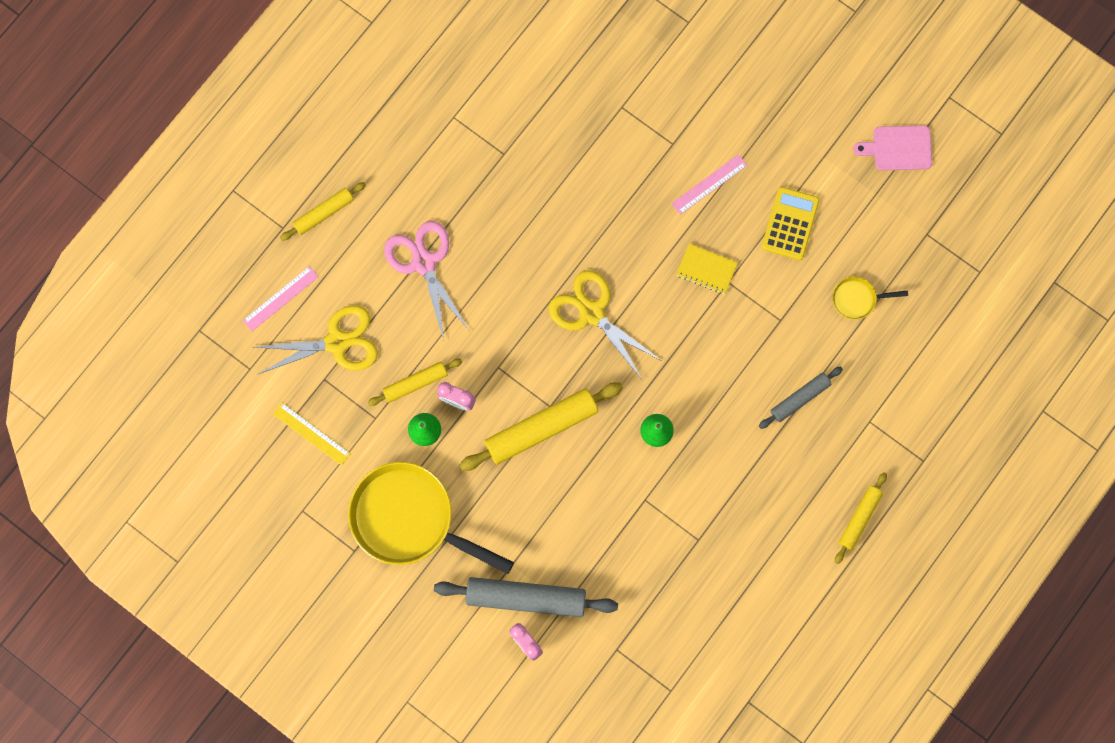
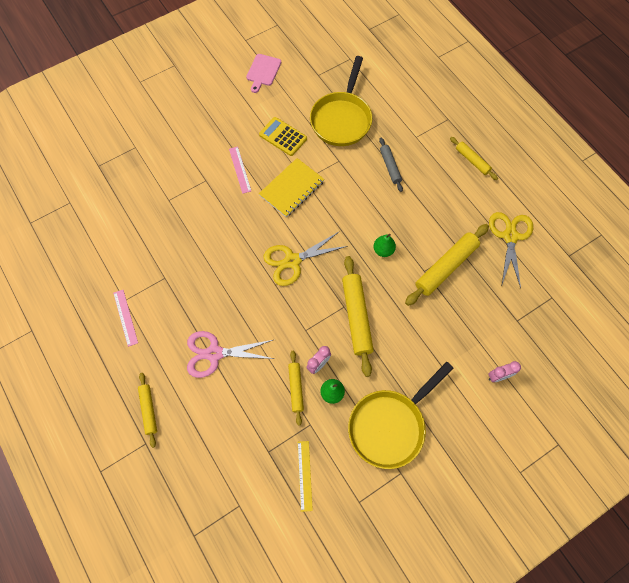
camera: 70 degrees left, 10 degrees down
pink ruler [243,266,319,331] -> pink ruler moved to [113,290,138,347]
yellow scissors [255,305,378,374] -> yellow scissors moved to [489,212,533,288]
yellow ruler [273,403,351,466] -> yellow ruler turned 60 degrees counterclockwise [298,441,313,512]
grey rolling pin [434,577,618,617] -> none
yellow notebook [676,244,738,294] -> yellow notebook [259,158,324,217], size x1.66
yellow pan [833,277,908,320] -> yellow pan [310,56,372,146], size x2.28
none -> yellow rolling pin [405,224,489,306]

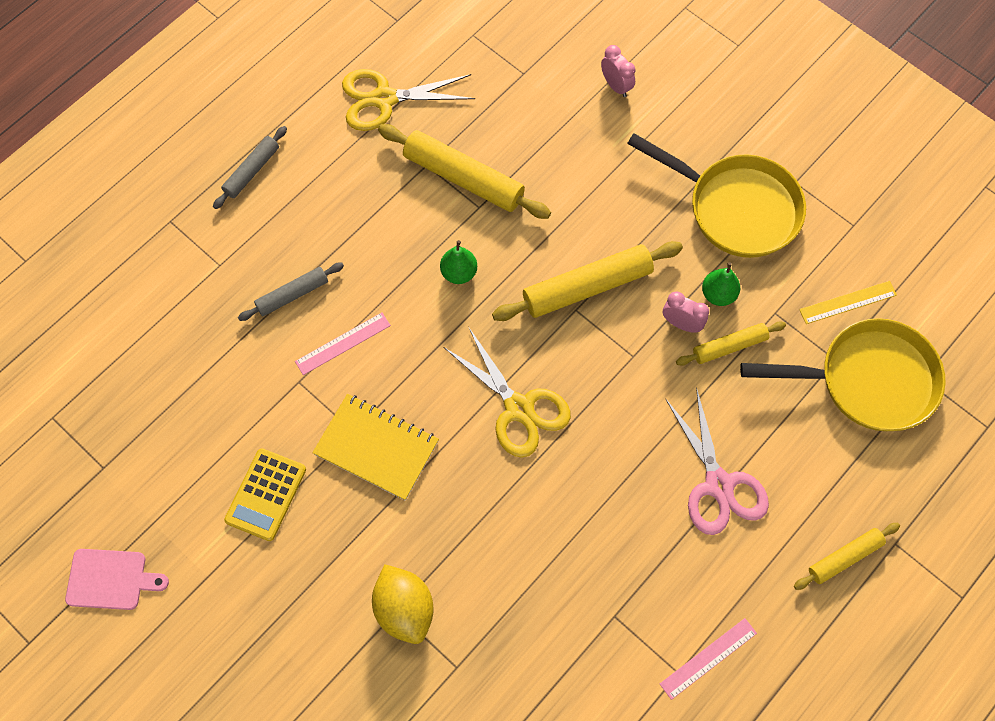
camera: 105 degrees left, 0 degrees up
pink ruler [229,147,251,194] -> pink ruler moved to [295,313,391,375]
yellow pan [310,56,372,146] -> yellow pan moved to [740,318,946,431]
yellow rolling pin [450,137,498,180] -> grey rolling pin [213,126,287,209]
none -> yellow lemon [372,564,434,644]

